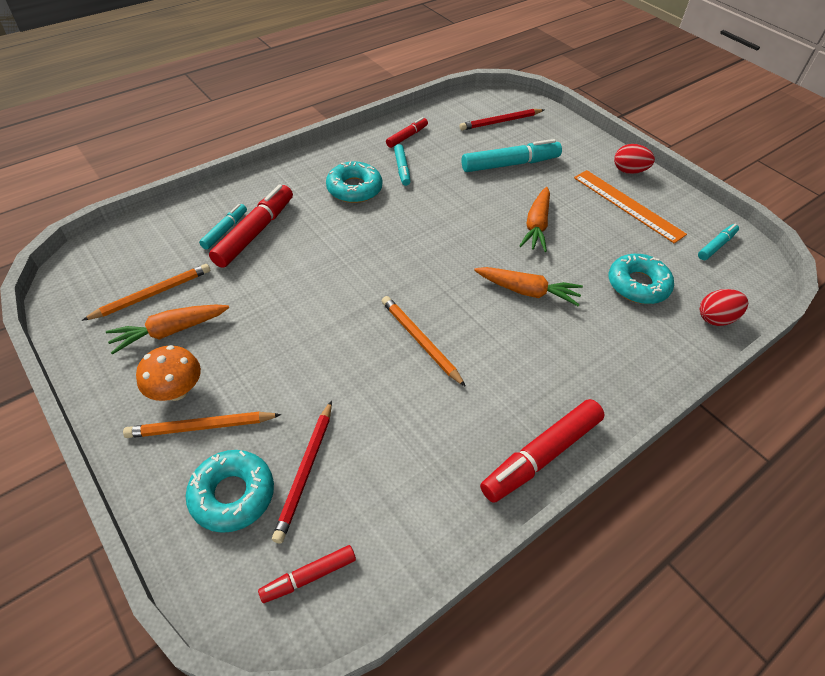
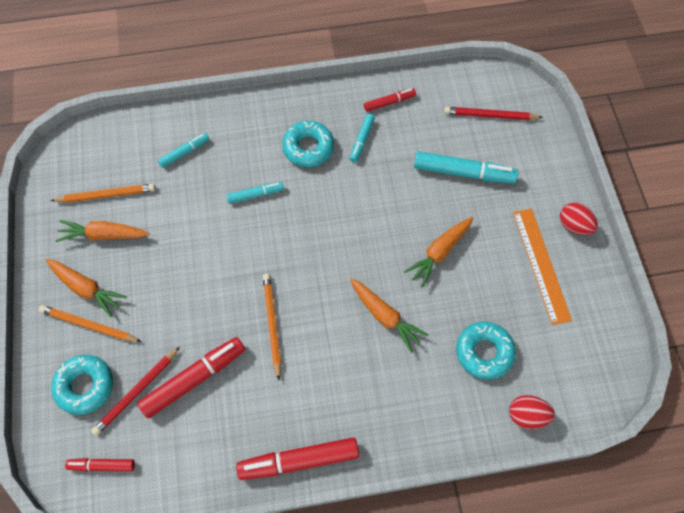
camera: 30 degrees right, 15 degrees up
orange mushroom [136,345,201,401] -> orange carrot [46,259,127,317]
red marker [209,185,293,268] -> red marker moved to [137,337,245,418]
turquoise marker [698,224,739,260] -> turquoise marker moved to [227,182,284,204]

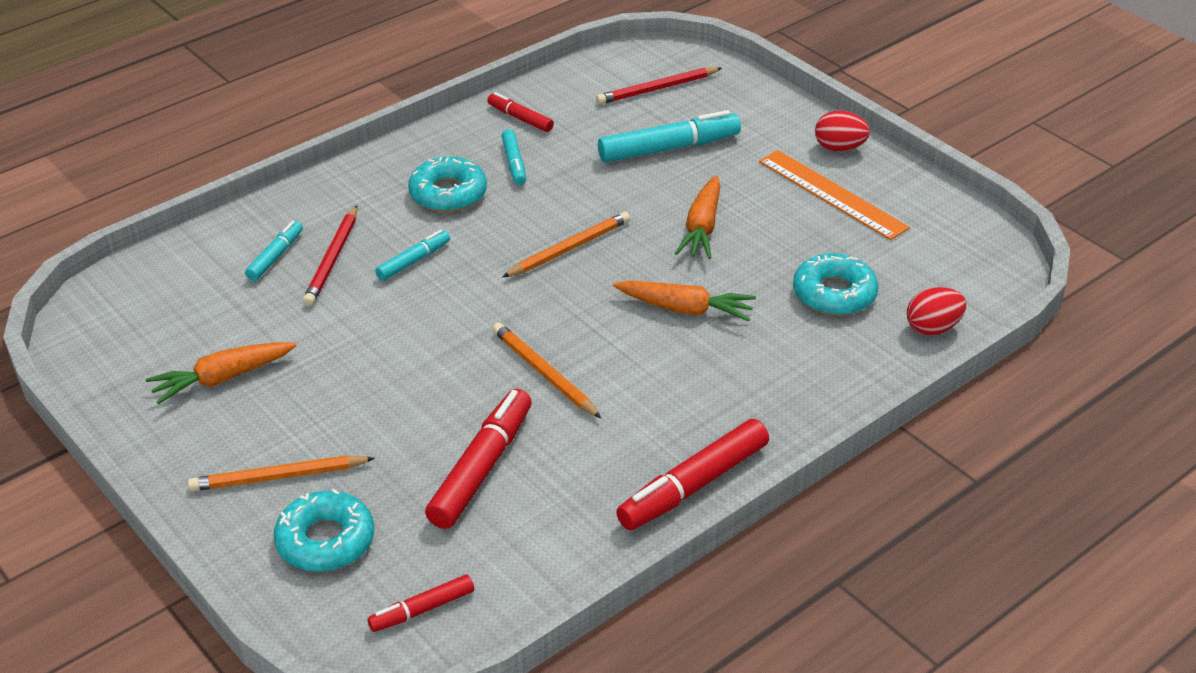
camera: 30 degrees left, 25 degrees down
orange carrot [46,259,127,317] -> none
orange pencil [50,184,155,203] -> orange pencil moved to [502,212,630,277]
red pencil [91,347,180,436] -> red pencil moved to [303,205,357,306]
red marker [364,88,416,112] -> red marker turned 90 degrees counterclockwise [487,92,554,132]

